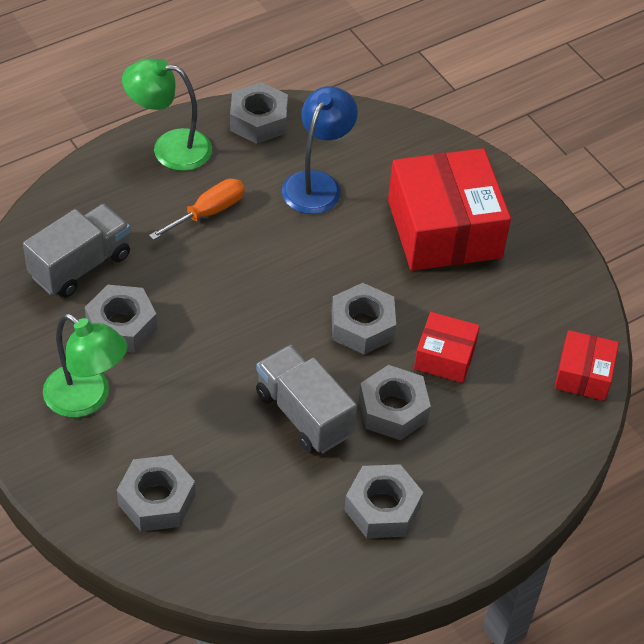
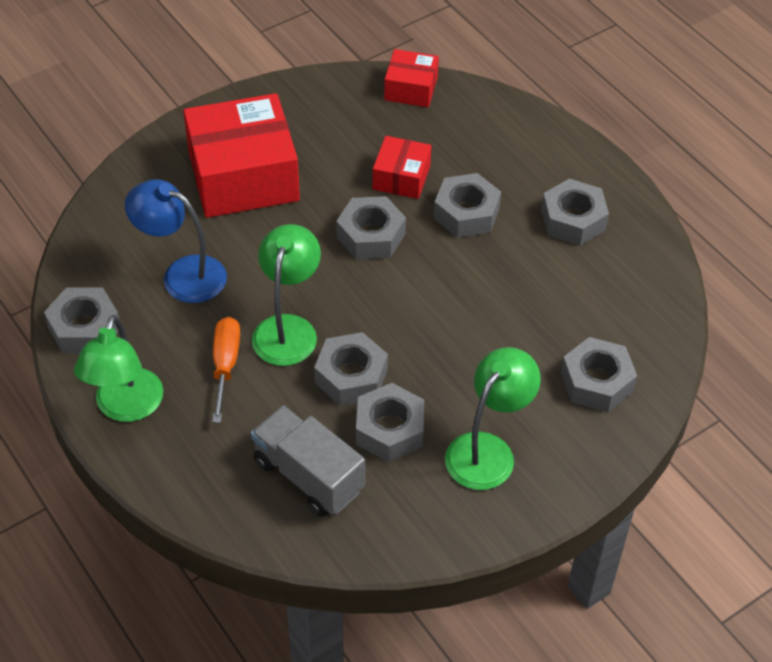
camera: 90 degrees left, 0 degrees up
orange screwdriver [149,179,244,240] -> orange screwdriver turned 45 degrees clockwise [212,317,240,423]
grey truck [256,345,357,453] -> none
none -> green lamp [252,224,321,366]
none -> grey nut [314,332,388,406]

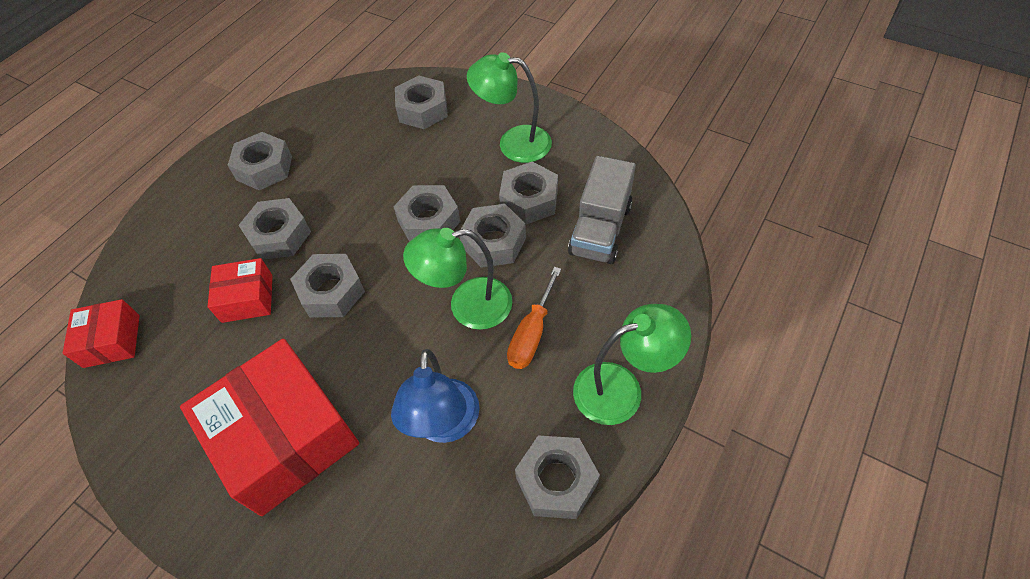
camera: 110 degrees left, 5 degrees up
orange screwdriver [212,317,240,423] -> orange screwdriver turned 45 degrees counterclockwise [507,267,561,369]
none -> grey nut [393,185,461,242]

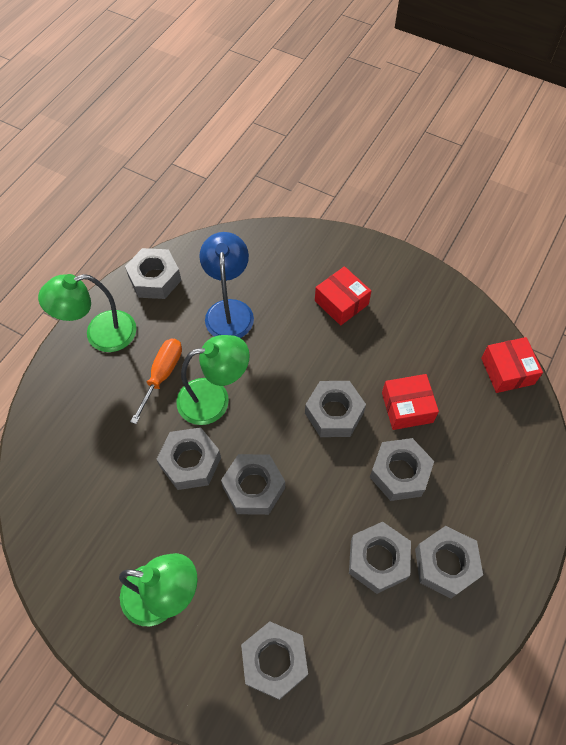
camera: 175 degrees right, 5 degrees up
red box [180,338,359,516] -> red box [315,266,371,326], size x0.51
grey nut [499,161,558,225] -> grey nut moved to [349,522,411,594]
grey truck [568,156,636,264] -> none

